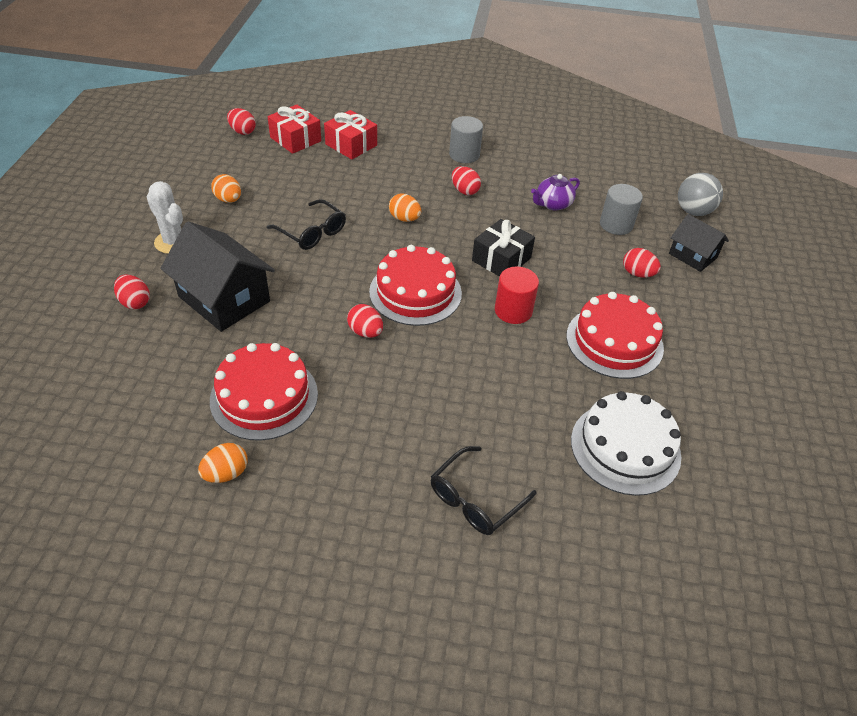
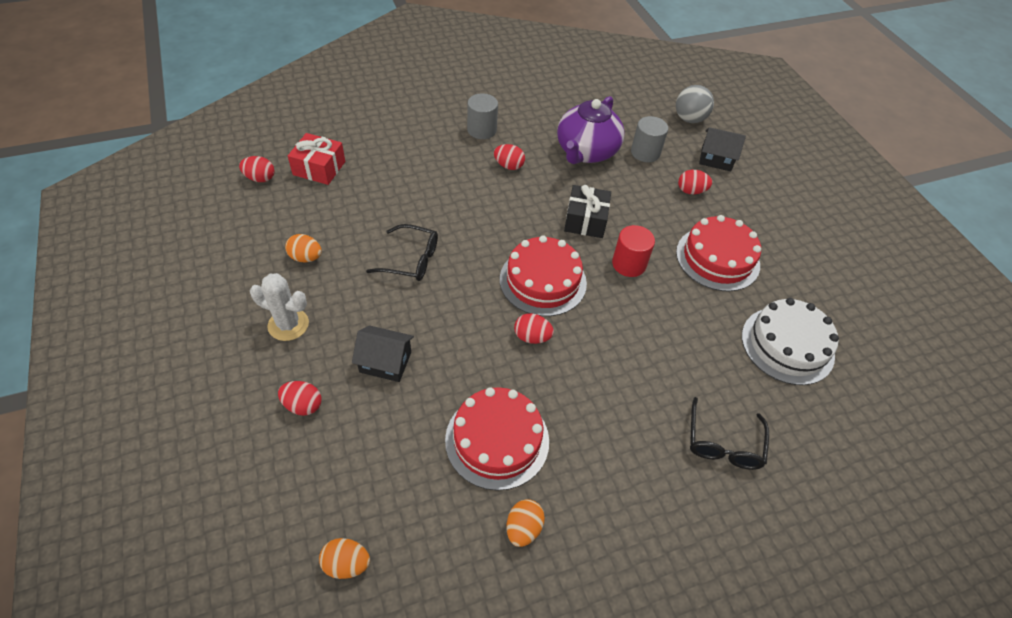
camera: 30 degrees left, 5 degrees up
black house [160,221,275,332] -> black house [352,325,414,382], size x0.59
red gift [324,110,377,159] -> none
orange egg [389,193,421,222] -> orange egg moved to [319,538,370,579]
purple teapot [531,174,580,210] -> purple teapot [557,96,625,164], size x1.88

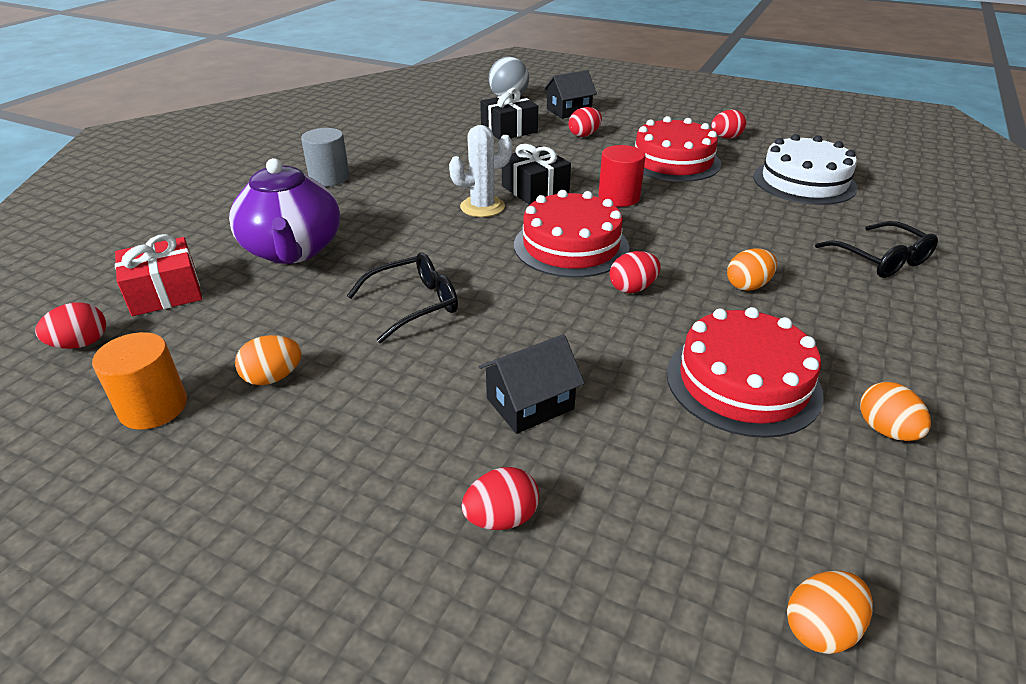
camera: 40 degrees left, 15 degrees down
white cactus [250,273,309,341] -> white cactus moved to [449,125,512,217]
red egg [494,144,525,170] -> red egg moved to [711,110,746,139]
purple teapot [557,96,625,164] -> purple teapot moved to [229,158,340,264]
grey cylinder [631,116,668,162] -> black gift [480,88,538,140]
none -> orange cylinder [92,332,187,430]
none -> orange egg [727,249,777,291]

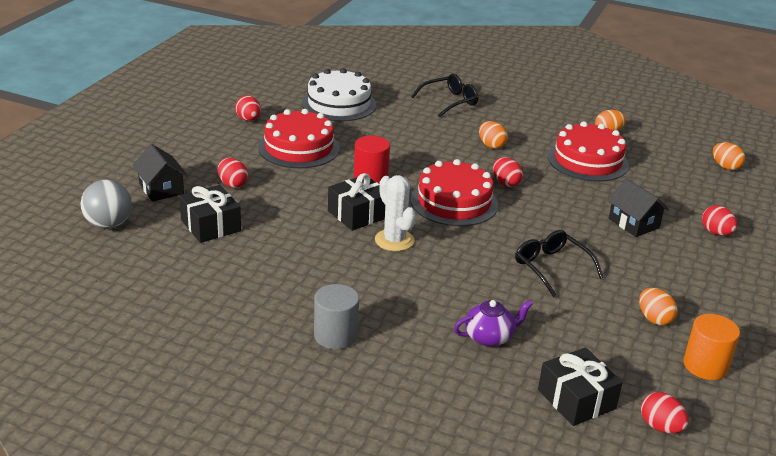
camera: 95 degrees left, 5 degrees down
red gift [115,234,202,316] -> black gift [538,347,623,426]
purple teapot [229,158,340,264] -> purple teapot [454,300,533,347], size x0.53

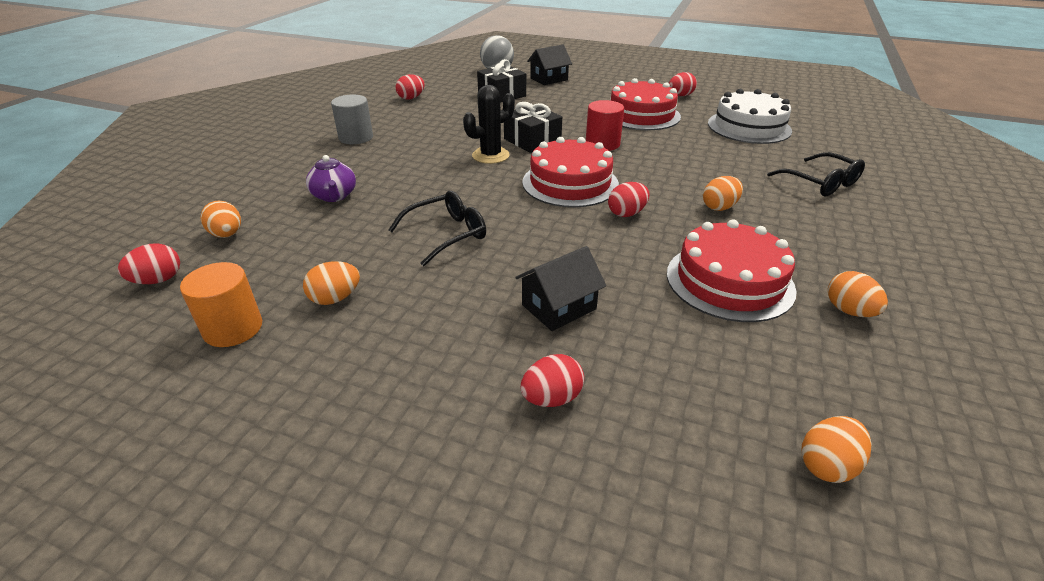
camera: 90 degrees right, 5 degrees up
red egg [218,158,248,188] -> red egg moved to [396,74,425,100]
white cactus [375,175,416,251] -> black cactus [463,85,515,164]
black gift [538,347,623,426] -> orange egg [200,200,241,238]

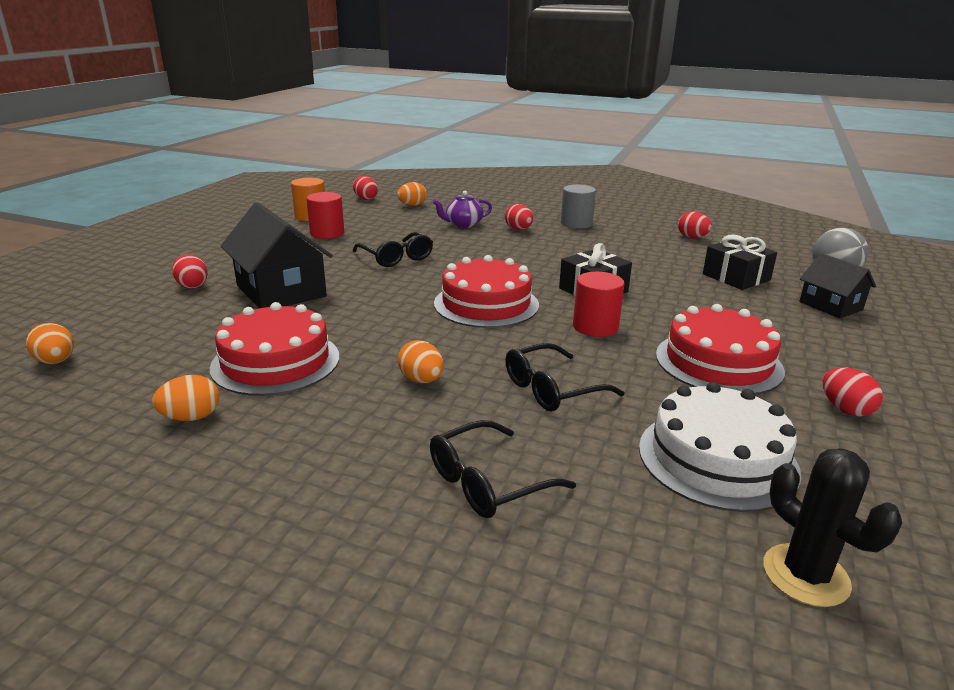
camera: 90 degrees right, 10 degrees down
orange egg [303,261,360,305] -> red cylinder [306,192,344,239]
black cactus [463,85,515,164] -> black cactus moved to [763,448,902,607]
black house [515,246,606,331] -> black house [221,202,333,308], size x1.70
red egg [608,182,650,217] -> red egg moved to [505,204,533,230]
none -> black glasses [505,343,624,412]

